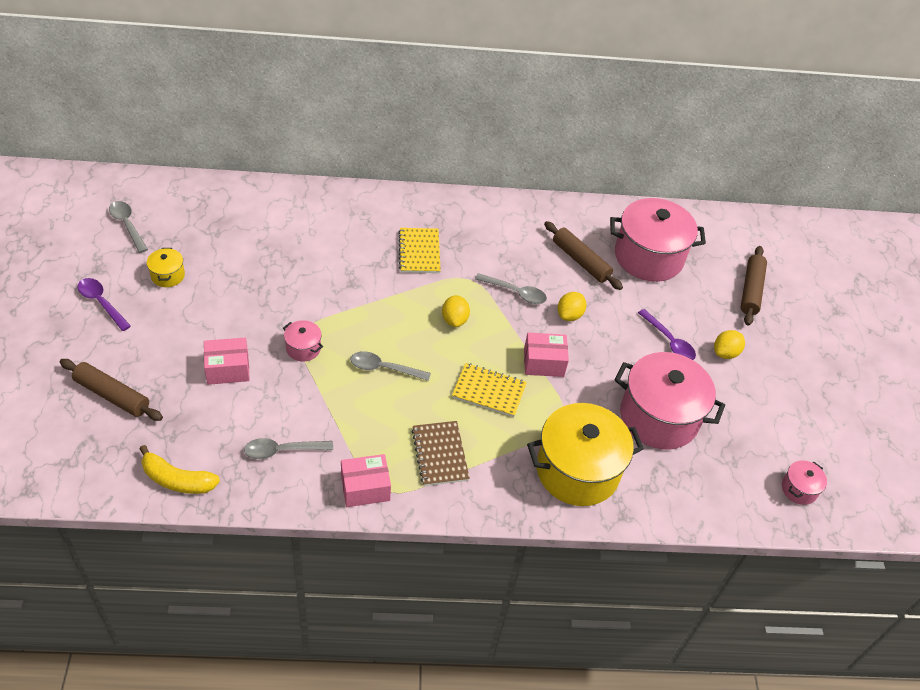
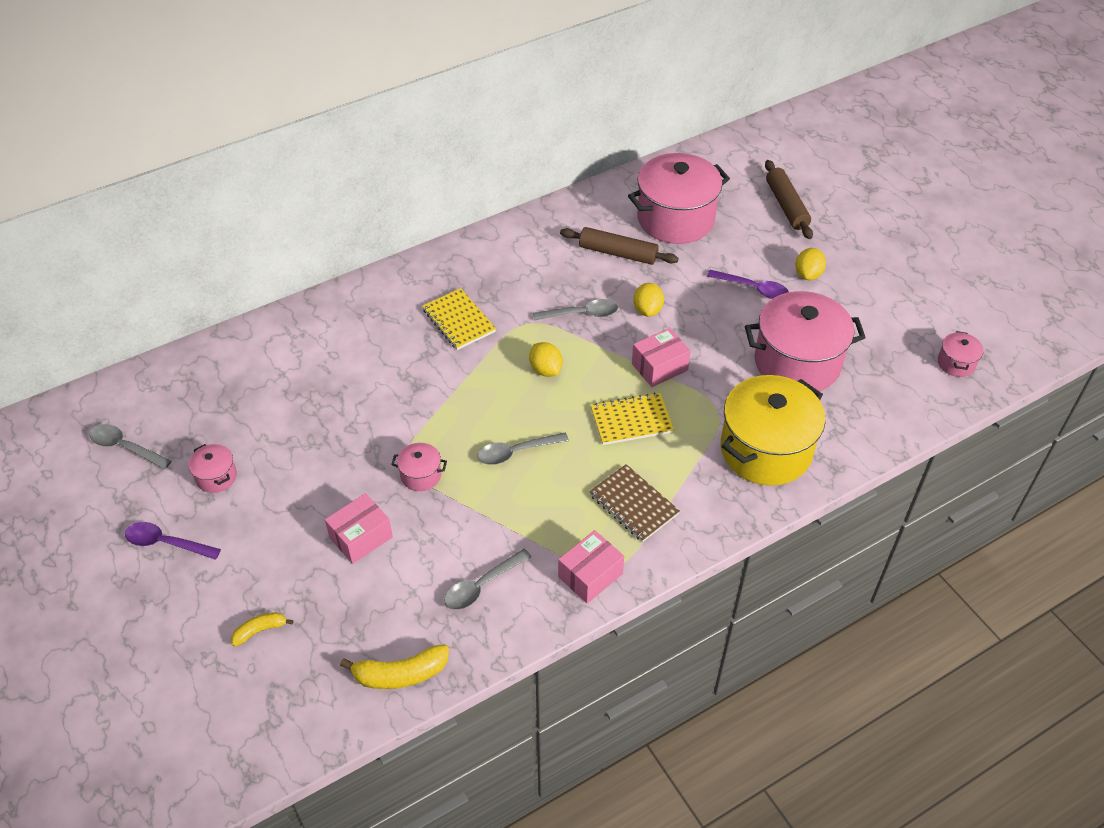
camera: 25 degrees left, 0 degrees up
brown rolling pin [60,359,163,421] -> yellow banana [231,612,294,646]
yellow pot [147,248,185,287] -> pink pot [188,444,237,493]

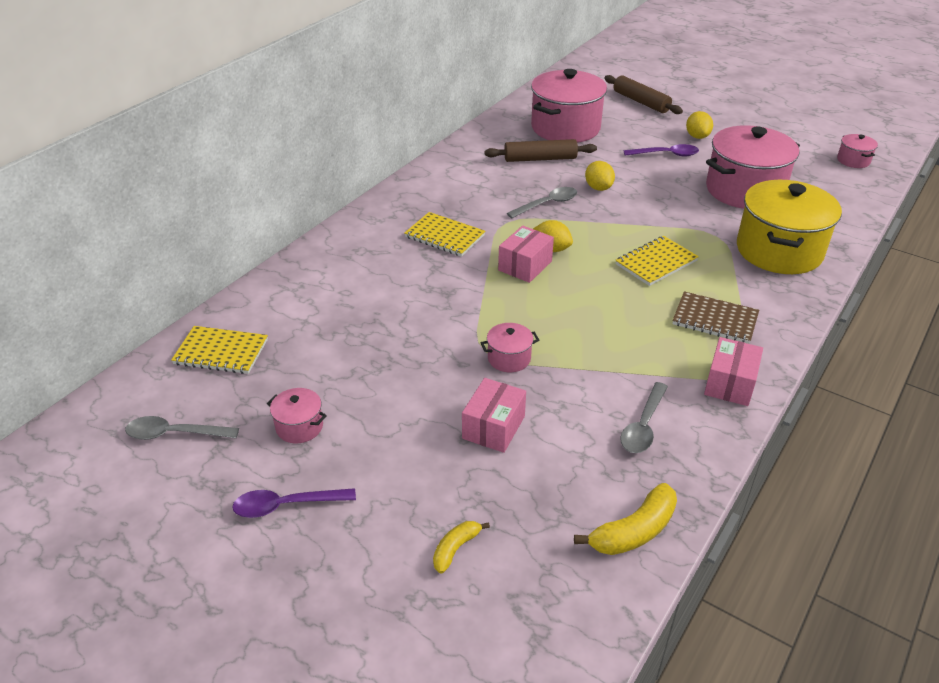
camera: 25 degrees left, 10 degrees down
grey spoon [477,433,569,465] -> none
pink box [632,328,690,387] -> pink box moved to [498,226,554,283]
none -> yellow notebook [171,326,268,374]

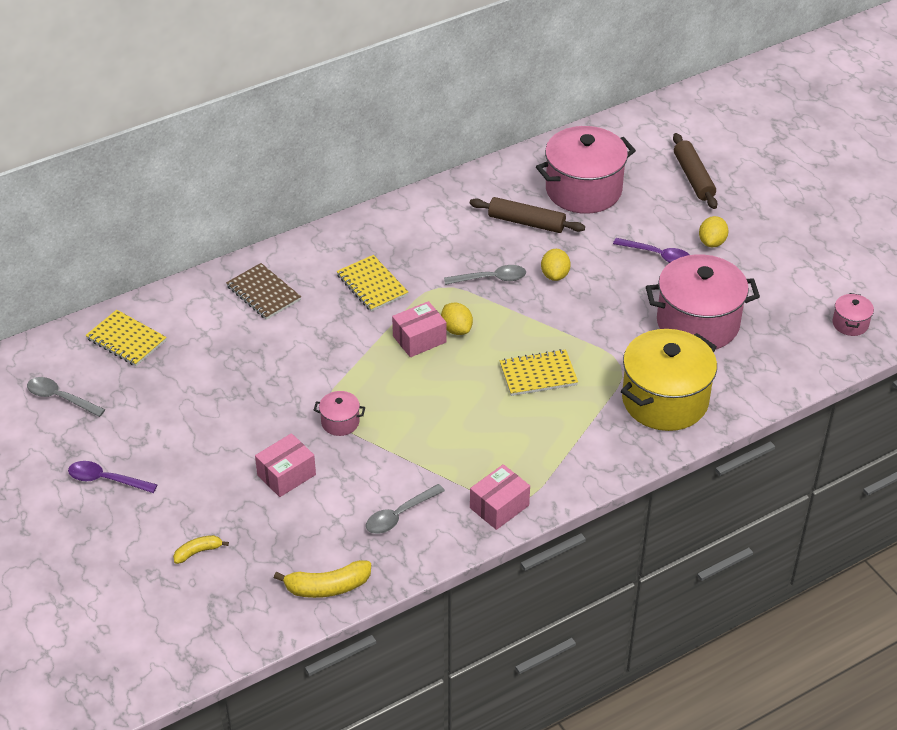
camera: 25 degrees right, 5 degrees up
pink pot [267,388,327,443] -> none
brown notebook [672,291,759,344] -> brown notebook moved to [226,263,301,320]

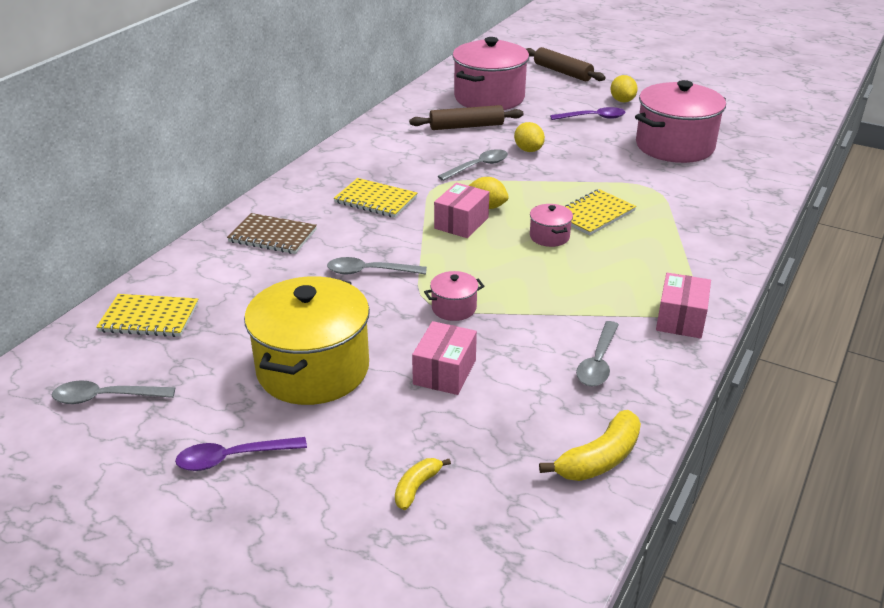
camera: 30 degrees left, 10 degrees down
yellow pot [621,329,717,431] -> yellow pot moved to [244,276,370,405]
pink pot [833,293,874,336] -> pink pot moved to [530,204,573,247]
none -> grey spoon [327,257,427,275]

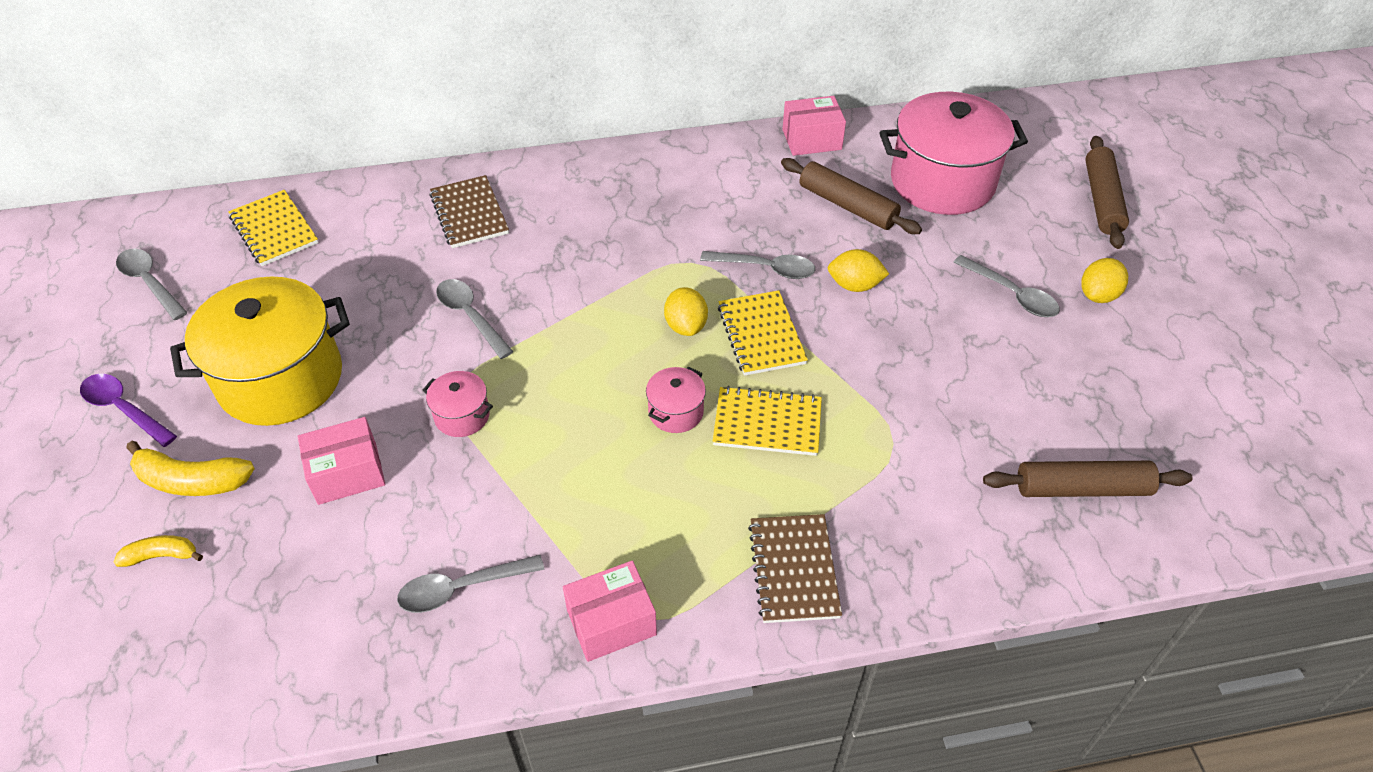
camera: 50 degrees right, 15 degrees up
yellow notebook [334,178,417,218] -> yellow notebook moved to [718,290,808,376]
pink box [434,183,489,238] -> pink box moved to [782,96,846,156]
yellow lemon [514,122,545,152] -> yellow lemon turned 75 degrees clockwise [828,249,889,292]
yellow banana [539,410,641,481] -> yellow banana moved to [126,441,255,496]
purple spoon [550,107,626,120] -> grey spoon [953,255,1060,317]
pink pot [635,80,726,163] -> none
none -> brown notebook [748,514,842,623]
none -> brown rolling pin [983,461,1193,497]

